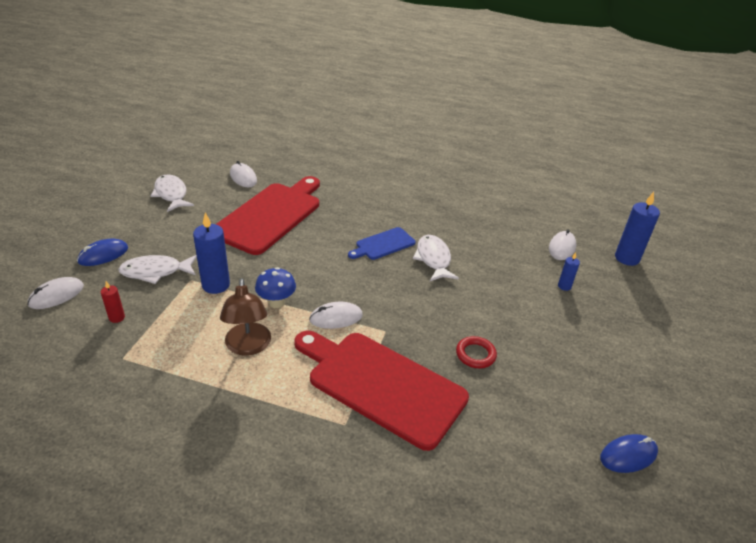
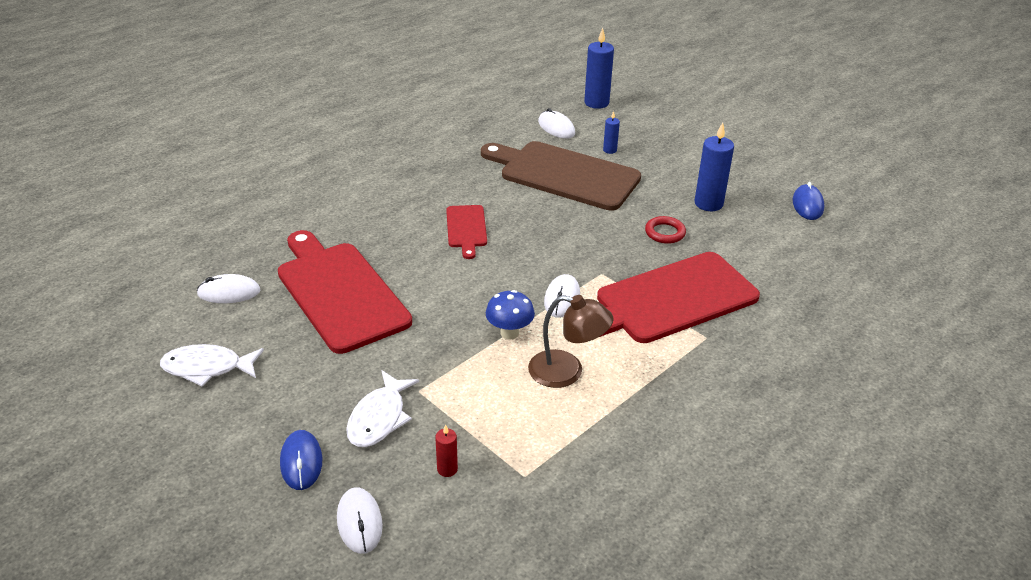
camera: 60 degrees left, 0 degrees up
blue candle [193,212,230,294] -> blue candle moved to [694,123,734,211]
blue cutting board [348,227,416,260] -> red cutting board [446,205,487,259]
white fish [413,235,459,281] -> none
none -> brown cutting board [481,141,641,211]

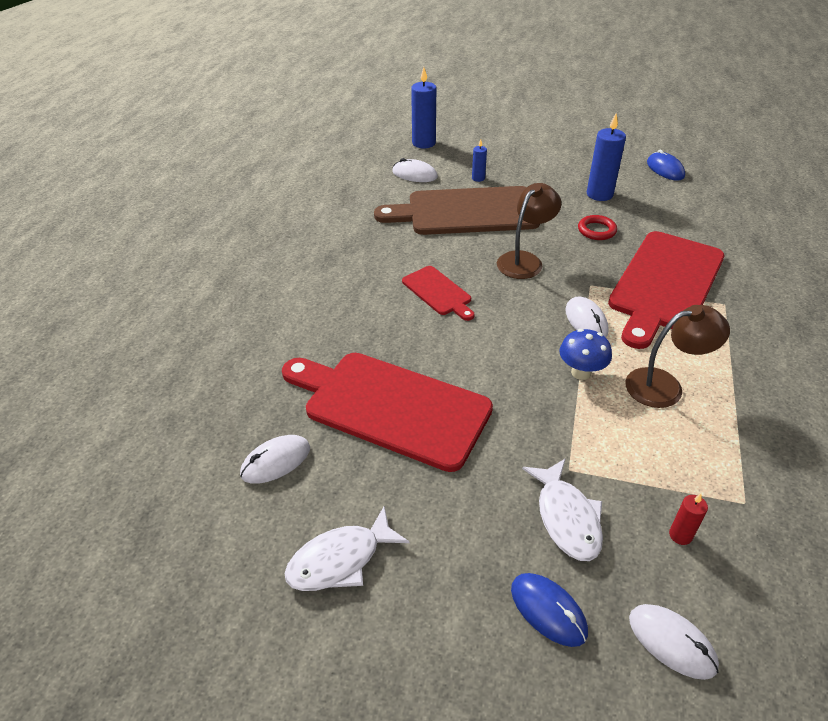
camera: 30 degrees left, 5 degrees up
none -> brown lamp [497,183,561,279]

